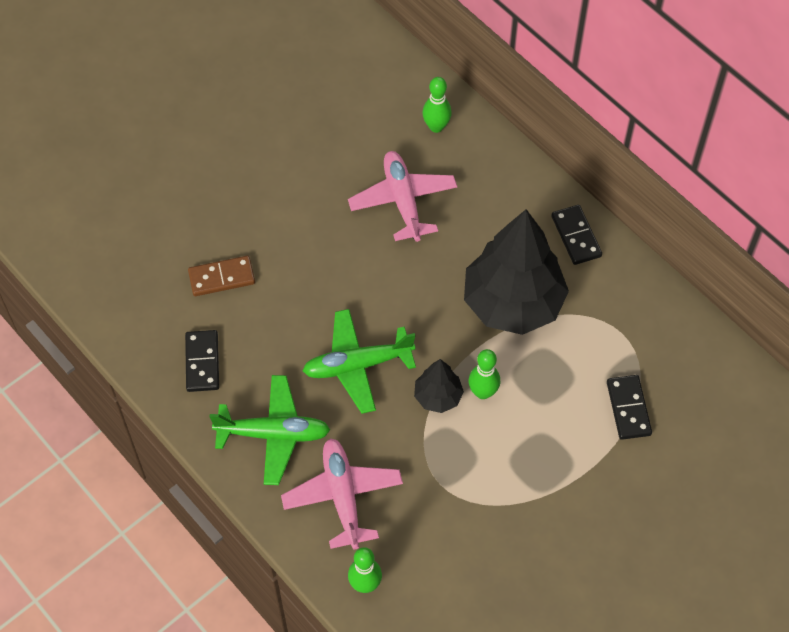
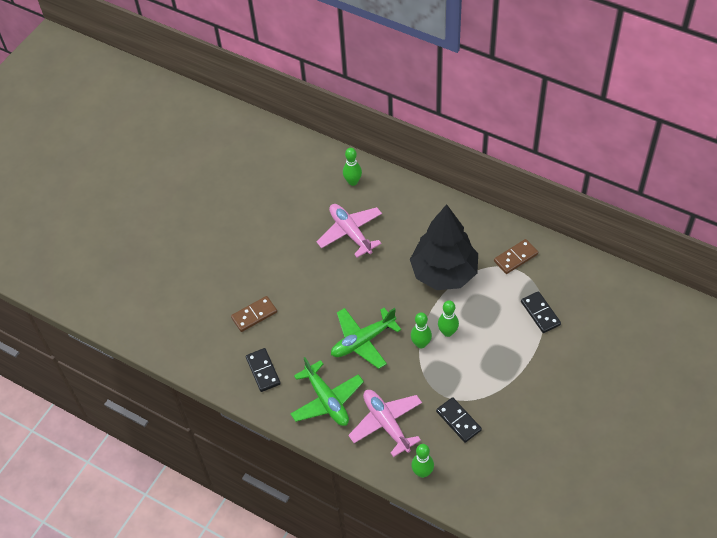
camera: 15 degrees left, 5 degrees down
green plane [209,375,330,485] -> green plane turned 75 degrees clockwise [290,357,364,426]
black tree [414,359,464,413] -> green bowling pin [411,312,432,349]
black domino [551,205,602,265] -> black domino moved to [436,397,482,443]
none -> brown domino [494,239,538,274]

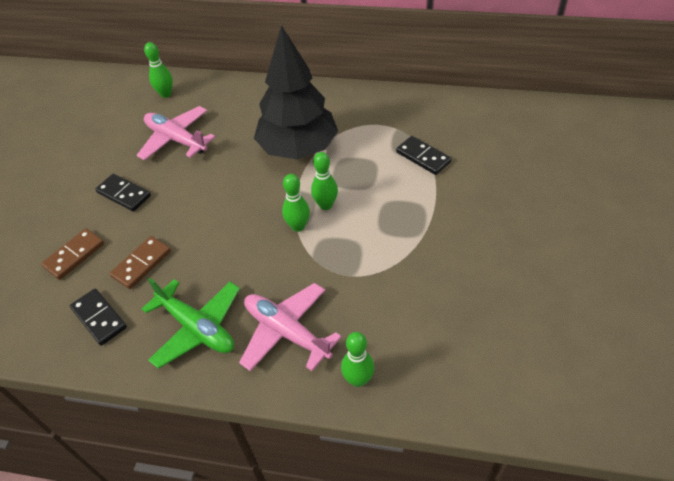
camera: 20 degrees left, 5 degrees down
green plane [331,308,401,369] -> none
black domino [436,397,482,443] -> black domino moved to [95,174,151,212]
brown domino [494,239,538,274] -> brown domino moved to [110,236,171,289]

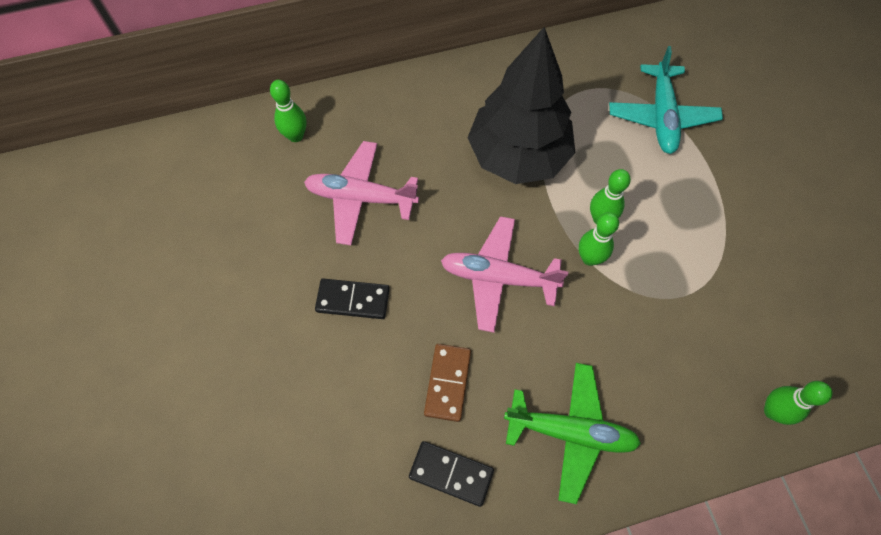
camera: 30 degrees left, 15 degrees up
brown domino [41,228,104,280] -> none
pink plane [239,283,342,371] -> pink plane moved to [441,216,568,333]
black domino [396,136,452,175] -> turquoise plane [609,46,723,154]

